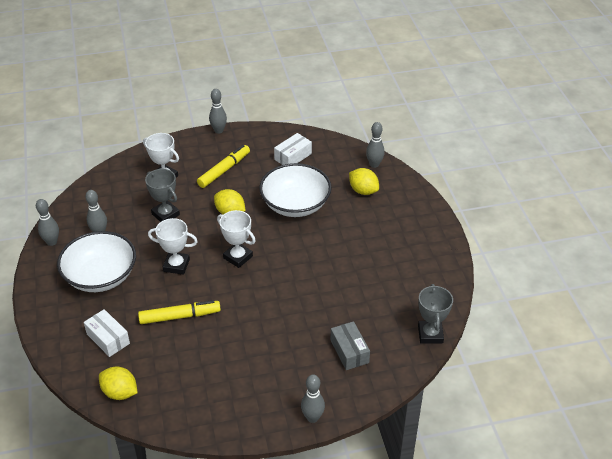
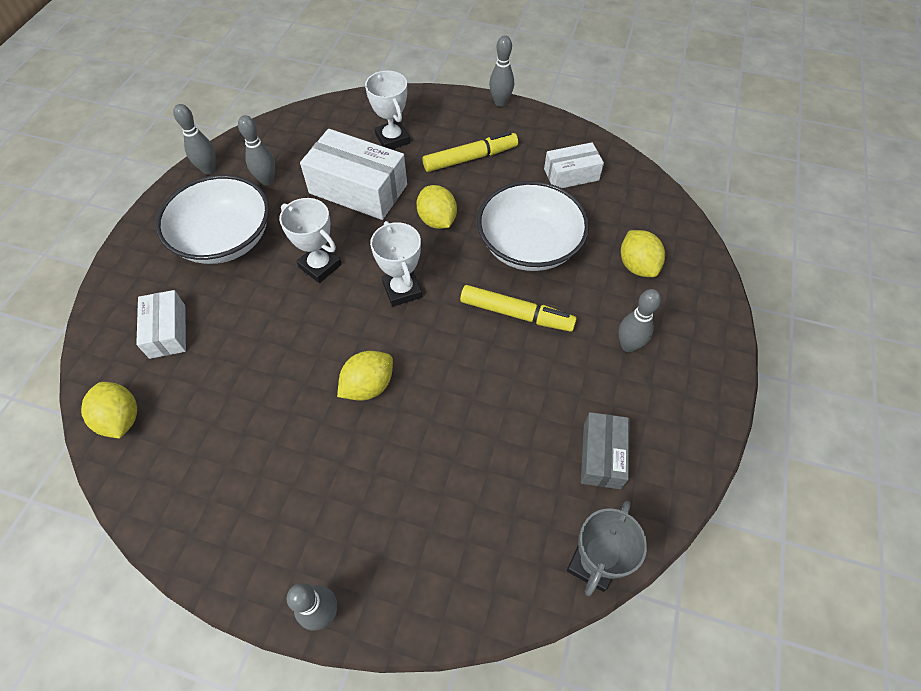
camera: 30 degrees right, 15 degrees up
yellow marker [138,300,221,324] -> yellow marker moved to [460,285,577,332]
grey trophy [145,169,180,222] -> white box [300,129,407,220]
grey box [330,321,370,370] -> grey box moved to [581,412,630,489]
grey bowling pin [366,122,385,168] -> grey bowling pin moved to [618,289,661,352]
none -> yellow lemon [337,351,393,401]

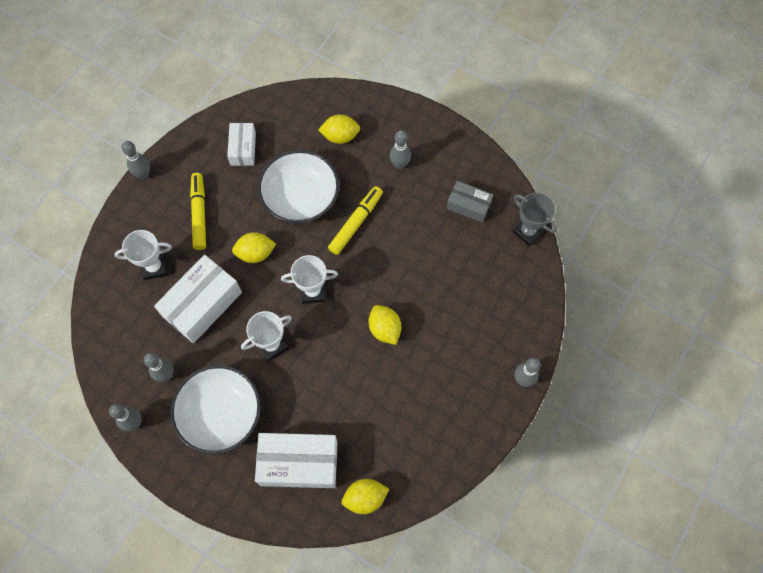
camera: 75 degrees left, 10 degrees up
white box [136,290,186,359] -> white box [255,433,338,488], size x1.72

